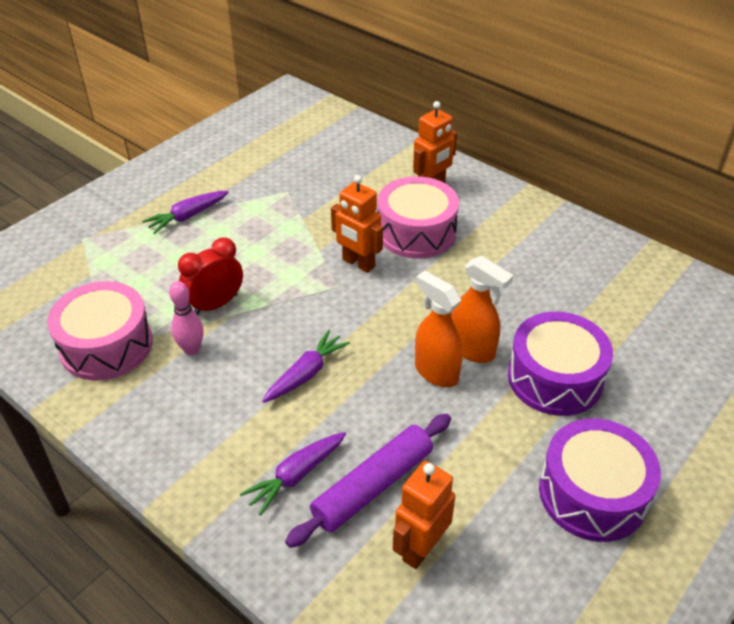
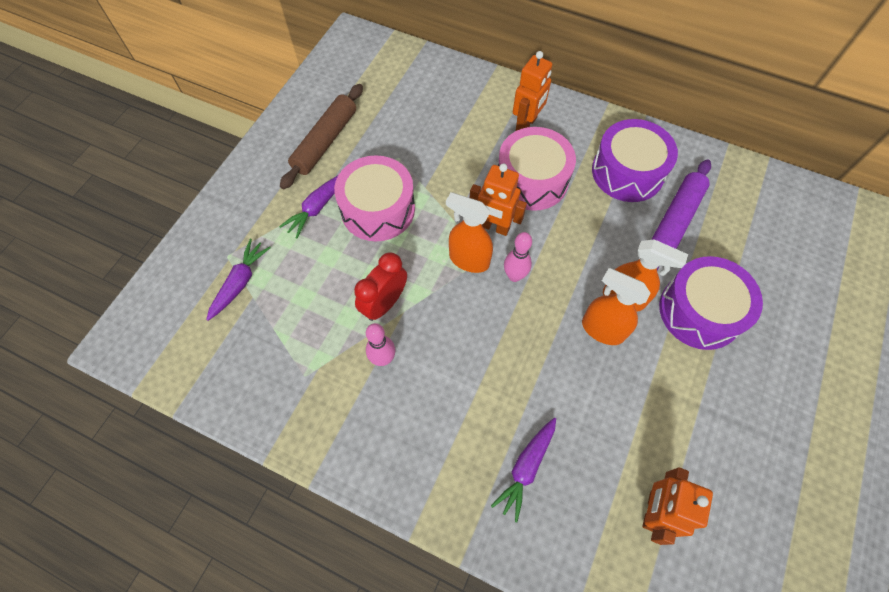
camera: 15 degrees left, 20 degrees up
pink drum [47,281,153,380] -> pink drum moved to [334,155,415,241]
purple carrot [262,330,350,403] -> purple carrot moved to [206,239,271,321]
purple rolling pin [285,414,451,548] -> purple rolling pin moved to [651,159,711,270]
purple drum [539,419,661,542] -> purple drum moved to [592,119,678,202]
none -> brown rolling pin [280,84,363,189]
none -> orange spray bottle [446,192,493,273]
none -> pink bowling pin [504,232,532,282]

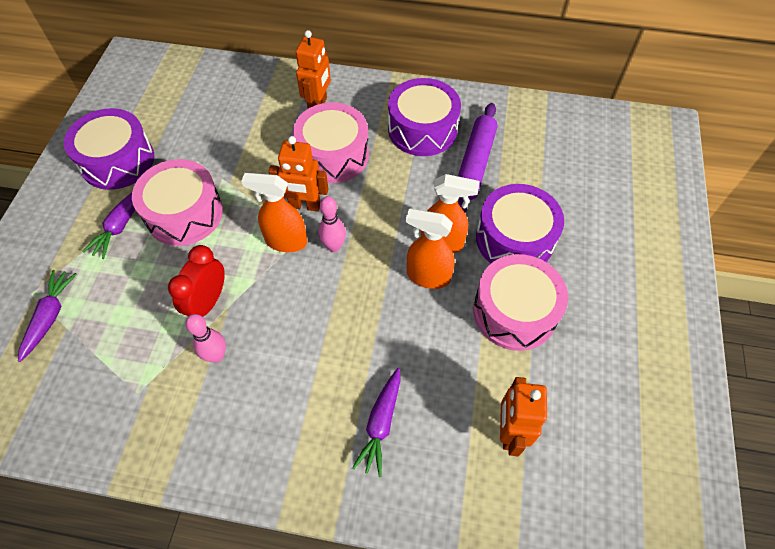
camera: 15 degrees left, 5 degrees down
brown rolling pin [280,84,363,189] -> purple drum [64,108,154,190]
none -> pink drum [473,254,568,351]

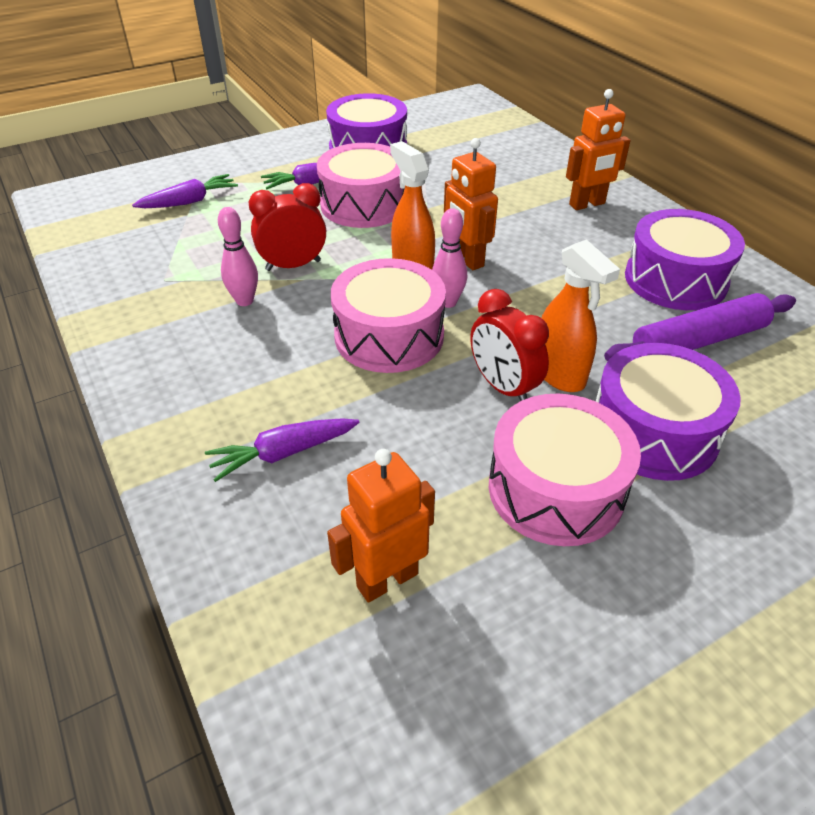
camera: 50 degrees right, 15 degrees down
pink drum [293,102,369,183] -> pink drum moved to [331,258,446,373]
orange spray bottle [406,209,455,289] -> red clock [470,289,549,401]

